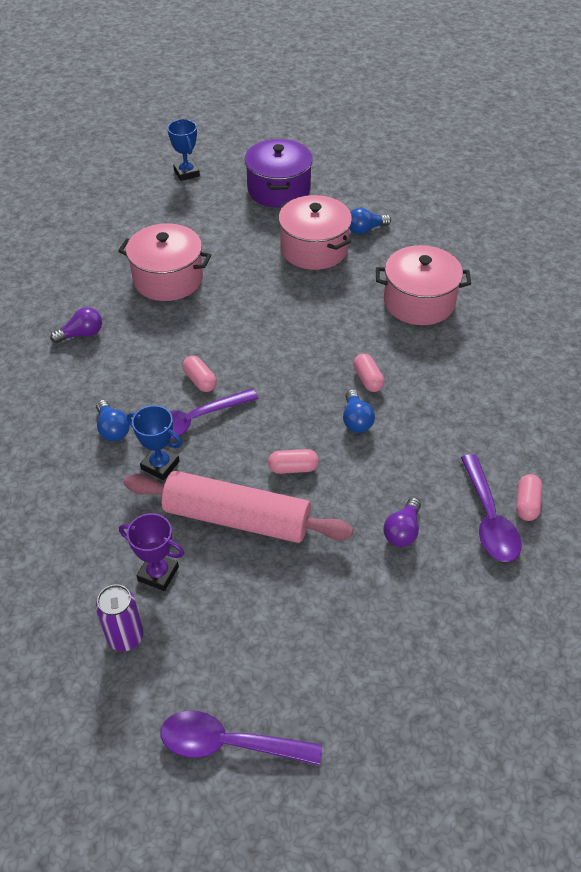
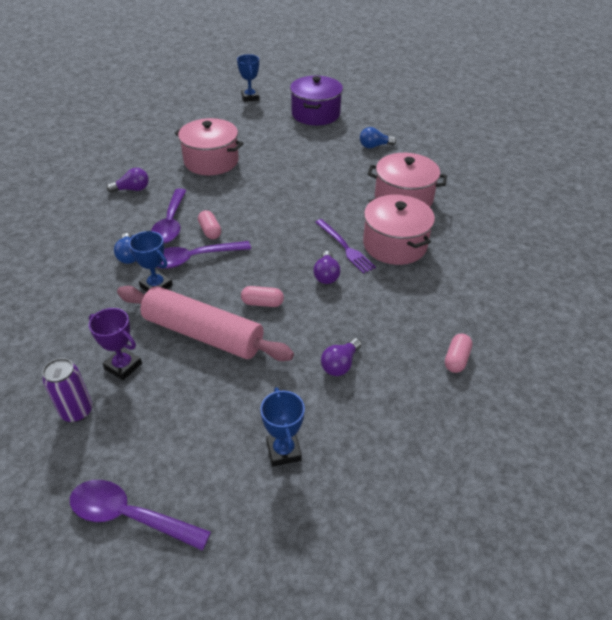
camera: 10 degrees right, 5 degrees down
pink pot [278,195,352,270] -> pink pot moved to [363,195,435,265]
blue light bulb [343,389,375,433] -> purple light bulb [313,251,340,284]
pink capsule [353,353,384,392] -> purple fork [315,219,376,274]
purple spoon [461,454,522,562] -> purple spoon moved to [151,189,187,244]
none -> blue trophy [260,387,305,467]

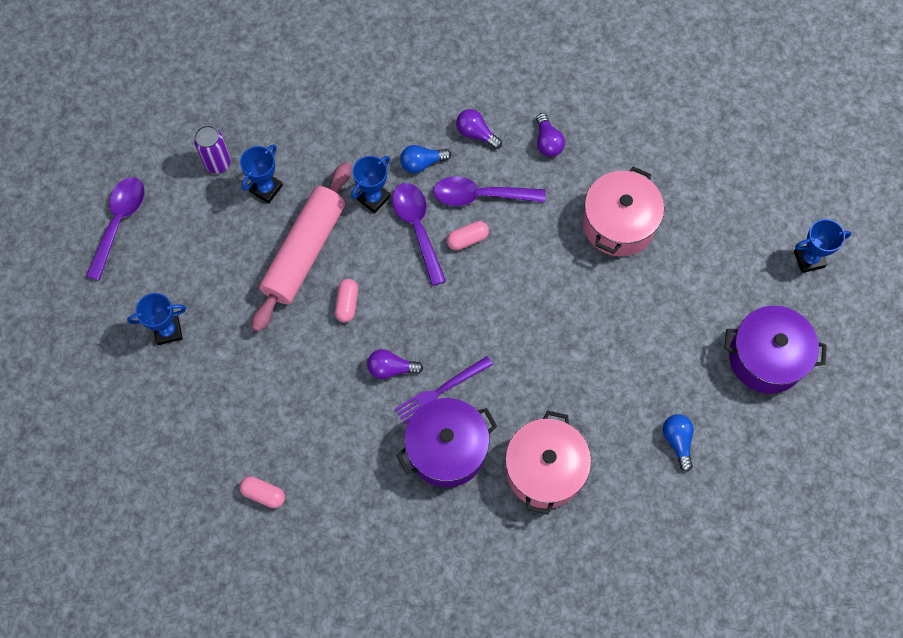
camera: 90 degrees right, 25 degrees up
purple trophy [89,308,142,380] -> blue trophy [240,145,283,203]
purple light bulb [321,338,361,376] -> purple light bulb moved to [456,109,502,149]
pink pot [363,195,435,265] -> purple pot [396,398,497,487]

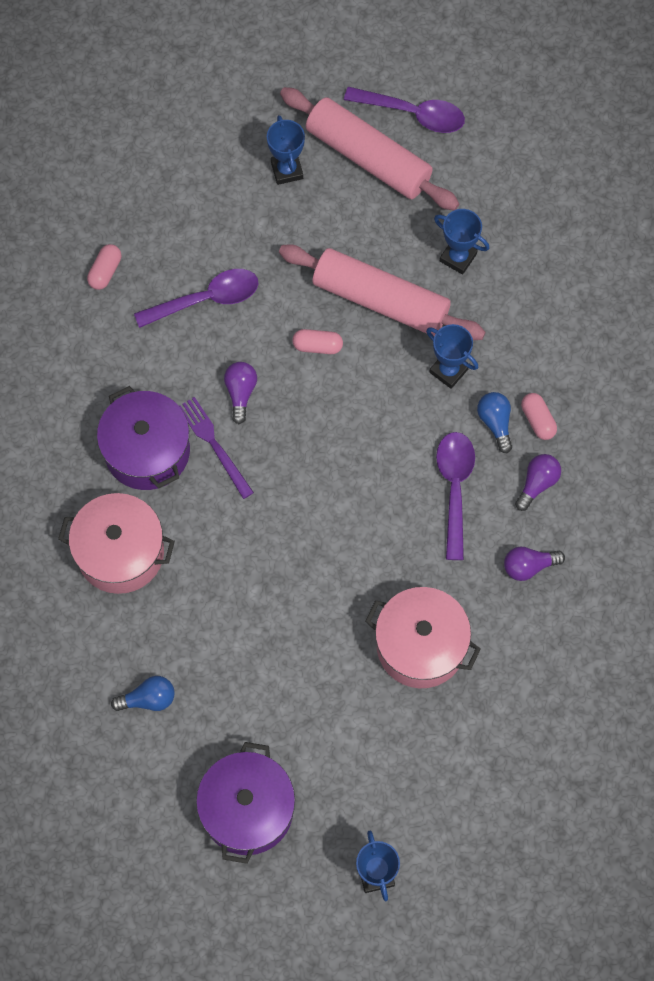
camera: 90 degrees right, 0 degrees up
purple can [194,125,231,173] -> none
purple spoon [392,183,446,286] -> purple spoon moved to [134,269,258,328]
pink capsule [447,221,489,250] -> pink capsule moved to [521,393,557,440]
none -> pink rolling pin [280,87,459,210]

